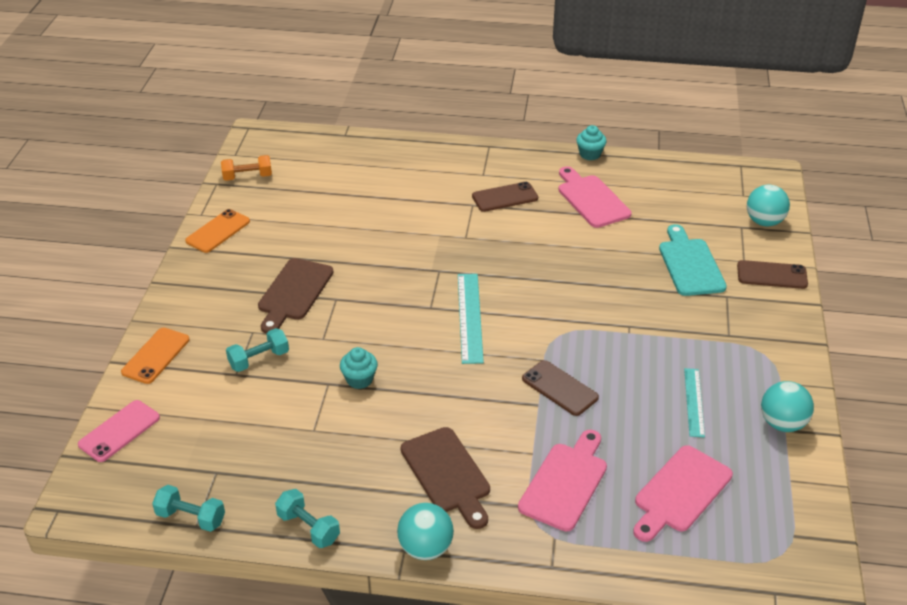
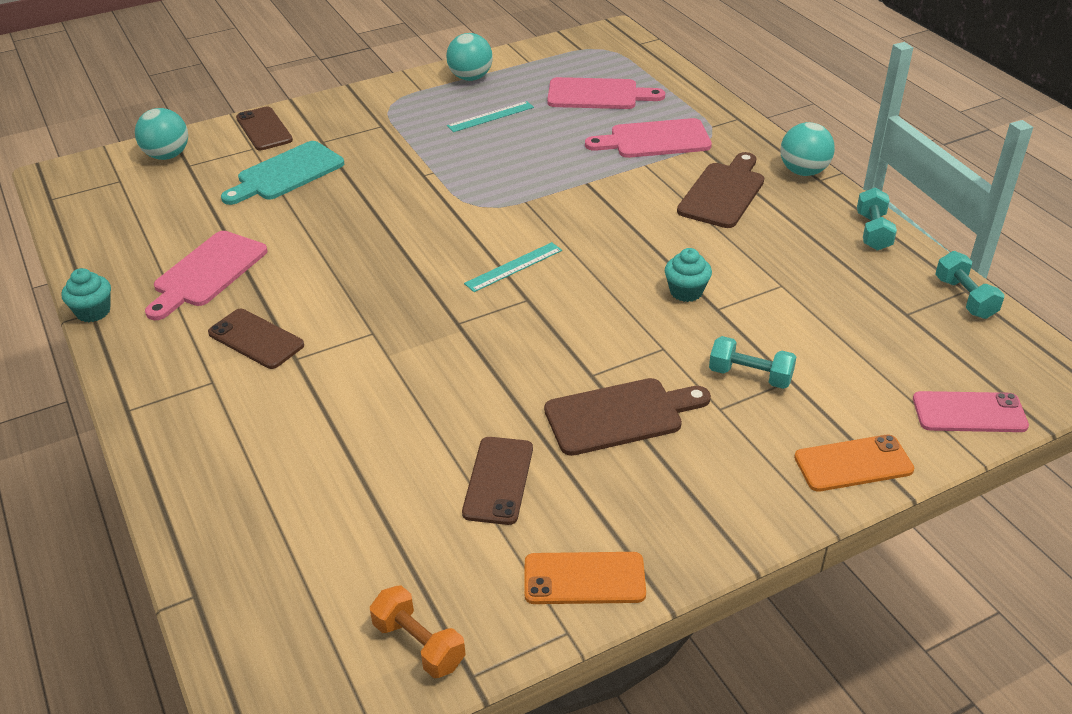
camera: 125 degrees left, 0 degrees up
turquoise ruler [458,274,484,364] -> turquoise ruler [464,242,562,292], size x0.65
brown phone [522,360,599,416] -> brown phone moved to [462,437,533,525]

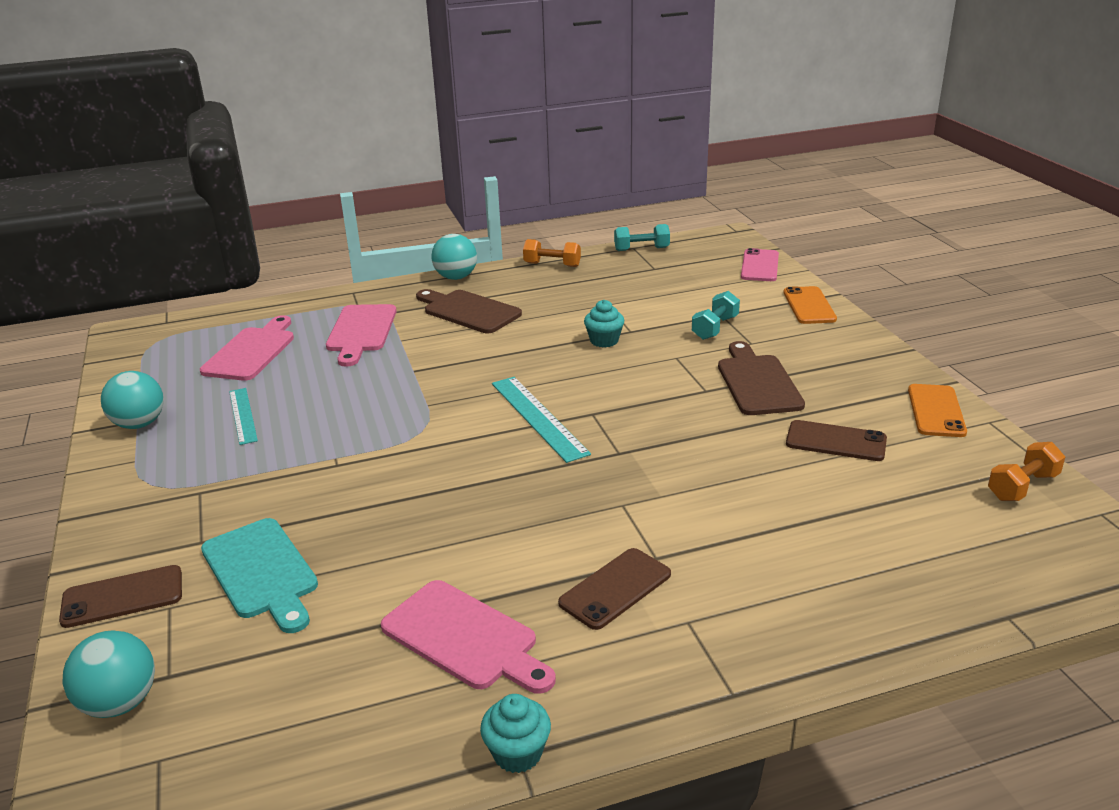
camera: 80 degrees left, 10 degrees down
turquoise ruler [464,242,562,292] -> turquoise ruler [492,377,591,463], size x1.53
turquoise dumbbell [857,187,897,251] -> orange dumbbell [523,239,581,267]

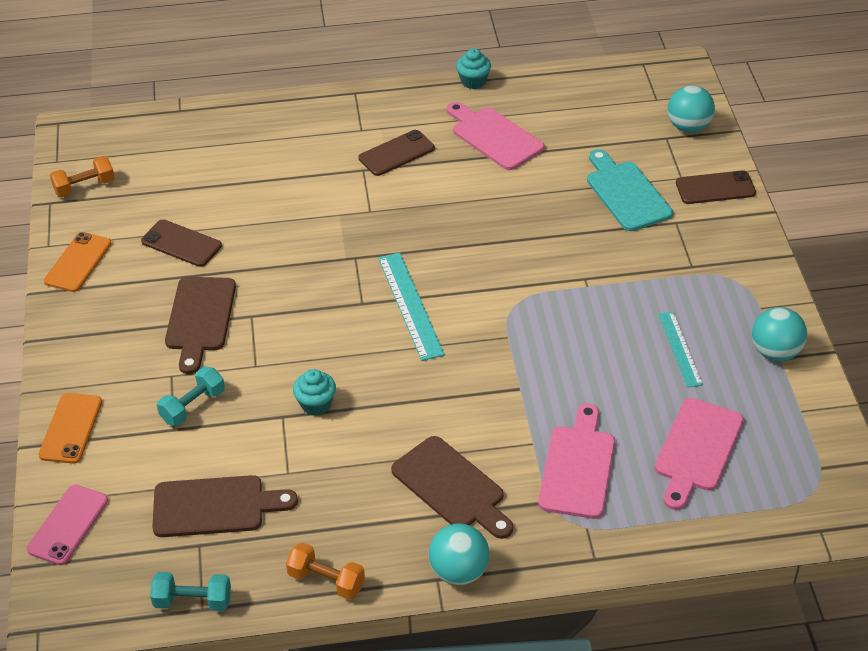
camera: 170 degrees left, 15 degrees up
none -> brown cutting board [152,475,298,537]

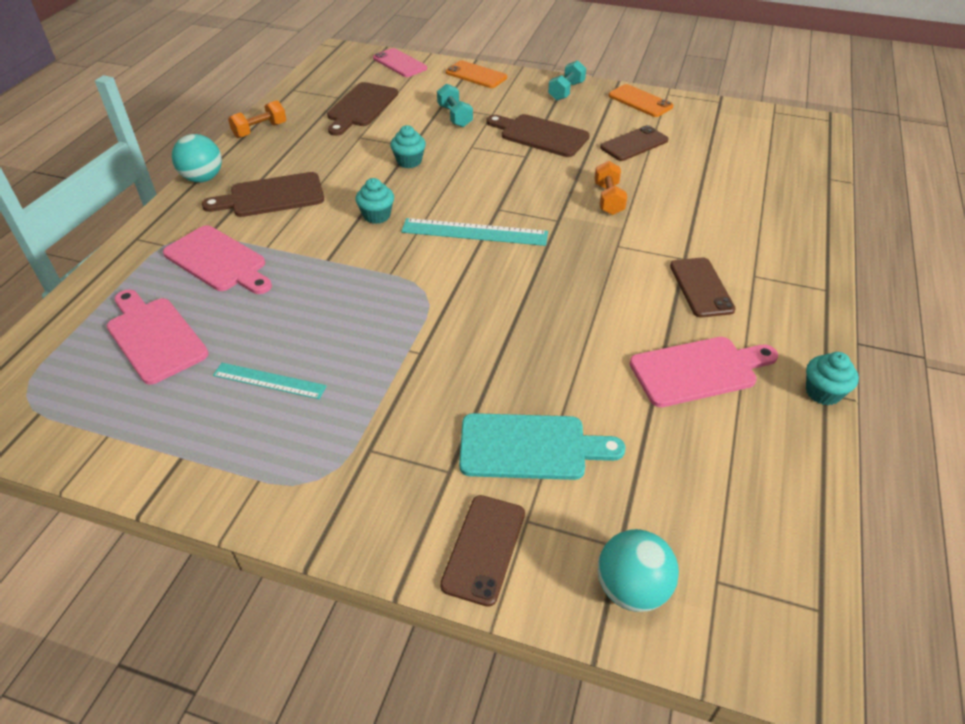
camera: 115 degrees right, 0 degrees up
orange dumbbell [50,156,115,197] -> orange dumbbell moved to [595,161,627,215]
turquoise dumbbell [150,572,231,611] -> turquoise dumbbell moved to [548,60,586,100]
turquoise ball [752,307,807,361] -> none
none -> turquoise cupcake [355,178,394,224]

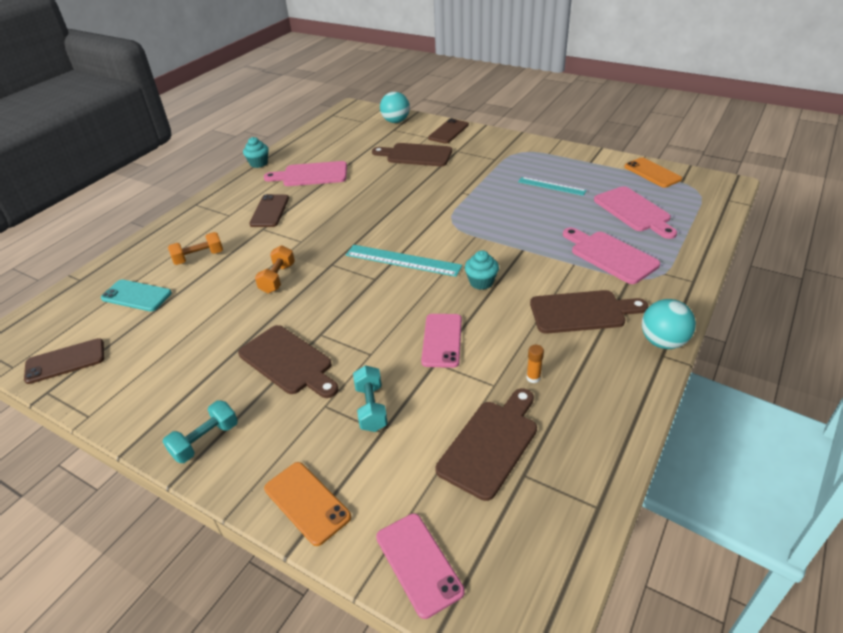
camera: 165 degrees left, 5 degrees down
orange dumbbell [228,100,286,138] -> orange dumbbell moved to [168,232,223,265]
turquoise cupcake [390,125,426,168] -> pink phone [421,314,462,368]
turquoise cutting board [459,413,626,480] -> brown cutting board [372,143,452,166]
brown phone [600,125,669,161] -> brown phone moved to [24,338,104,384]
orange phone [608,84,673,117] -> orange phone moved to [624,157,682,188]
none -> turquoise phone [101,279,172,311]
none -> orange glue stick [527,345,544,383]

